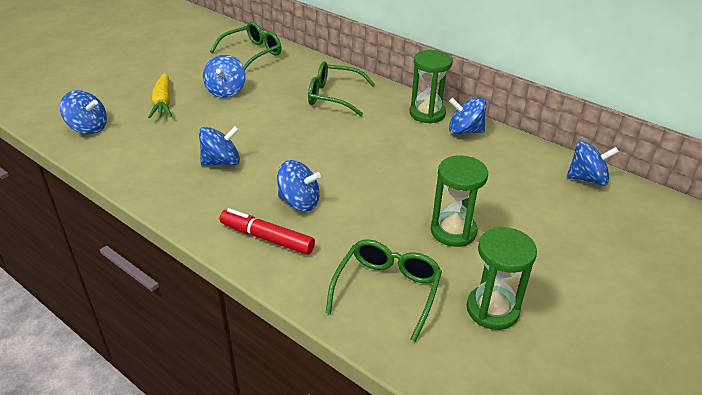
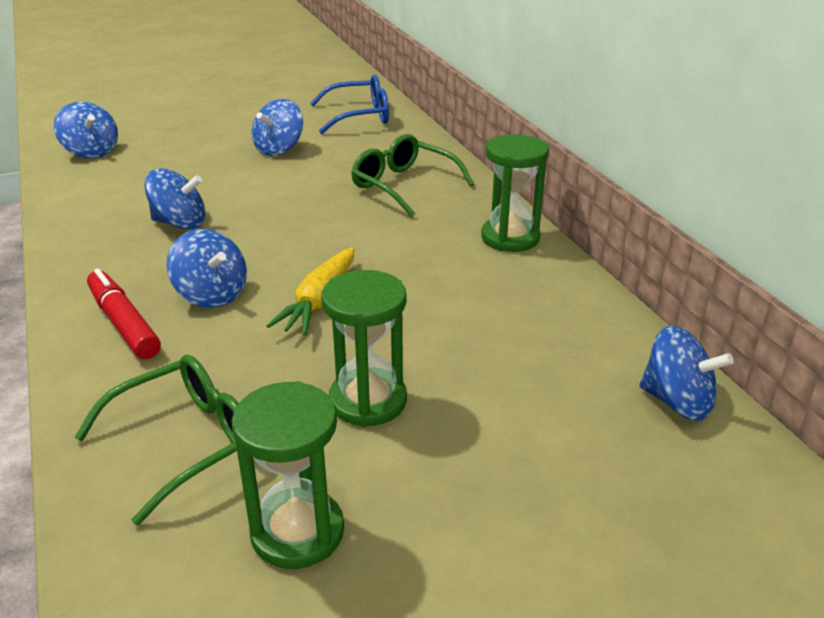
camera: 30 degrees right, 5 degrees down
yellow carrot [148,73,172,119] -> yellow carrot moved to [266,247,354,335]
green glasses [210,22,282,69] -> blue glasses [310,75,389,134]
blue spinning top [449,97,486,134] -> none

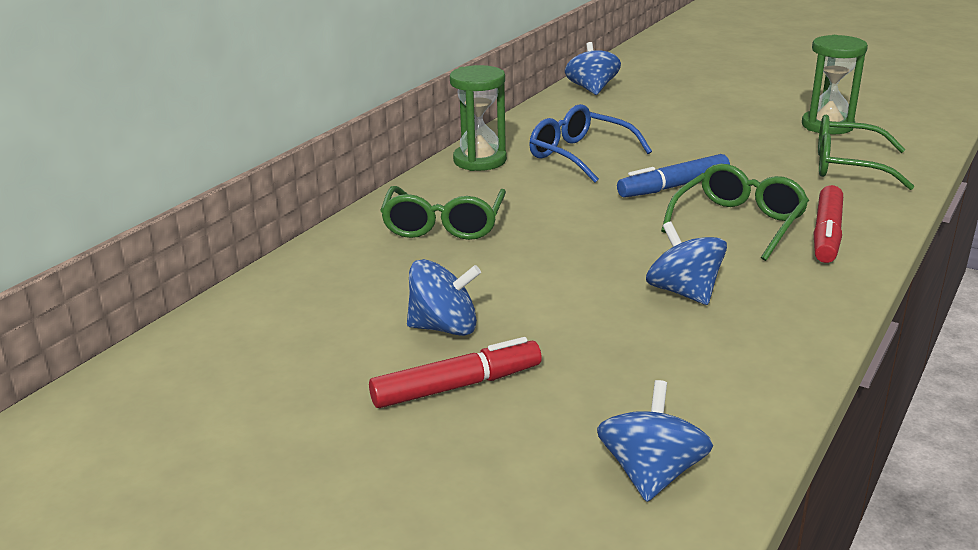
camera: 125 degrees left, 5 degrees down
blue spinning top [166,229,247,308] -> green glasses [661,164,809,261]
yellow carrot [266,247,354,335] -> blue marker [617,154,730,198]
blue glasses [310,75,389,134] -> blue glasses moved to [529,104,652,183]
green hourglass [322,270,407,427] -> none
none -> red marker [369,337,542,408]

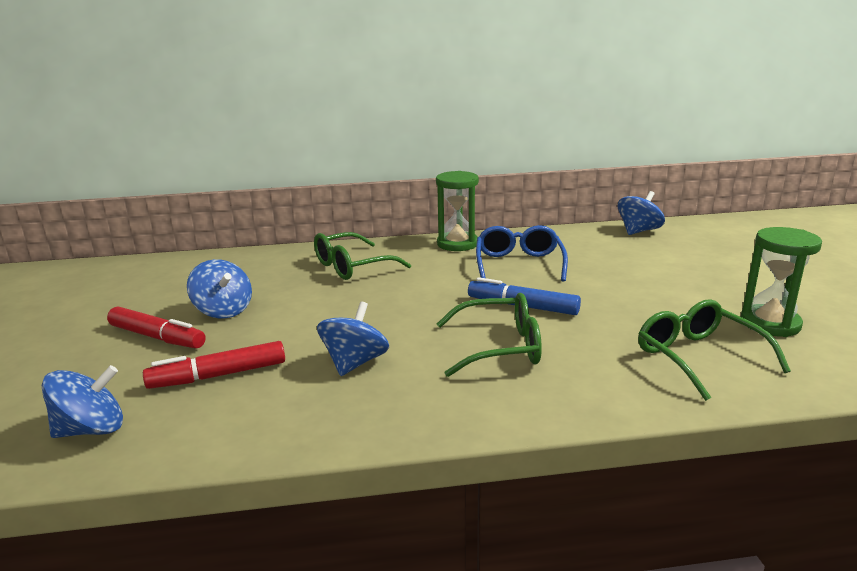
camera: 50 degrees right, 5 degrees down
red marker [813,185,843,263] -> red marker moved to [143,341,285,389]

